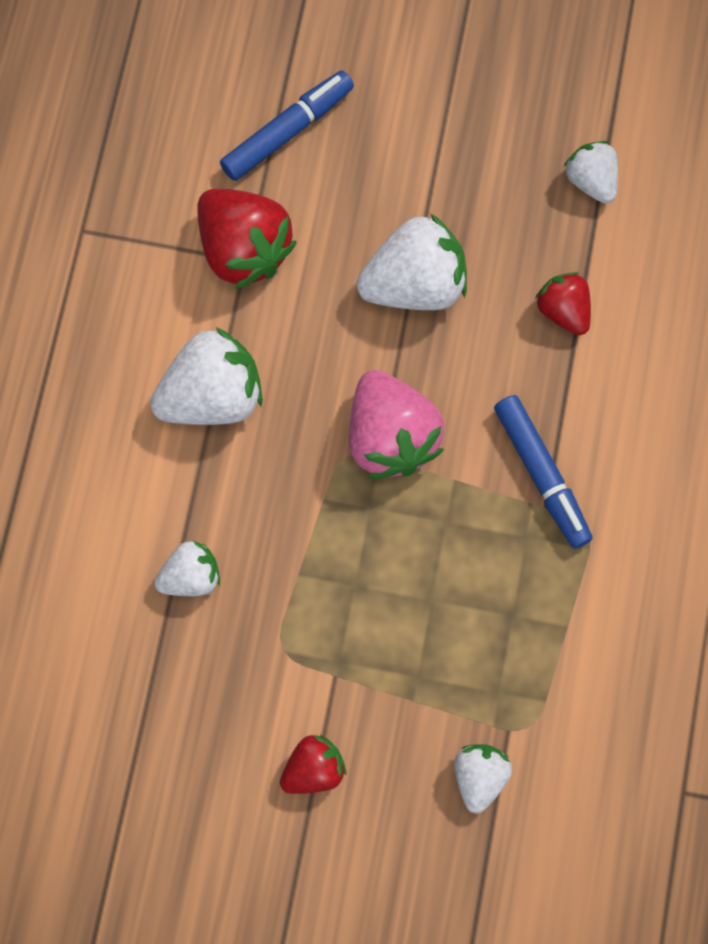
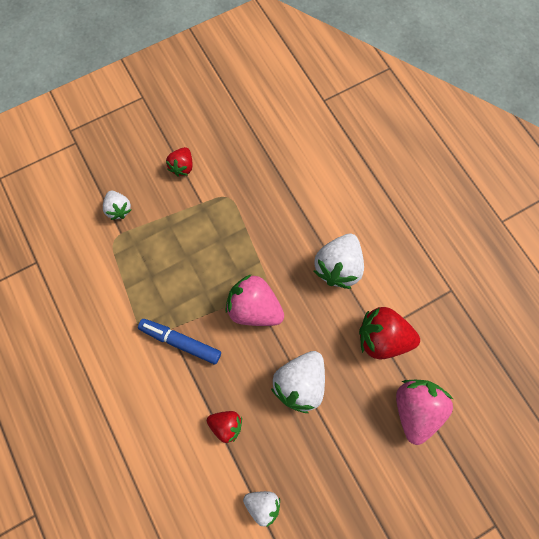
camera: 140 degrees right, 0 degrees up
white strawberry [154,540,220,596] -> none
blue marker [220,71,354,181] -> pink strawberry [396,380,453,445]

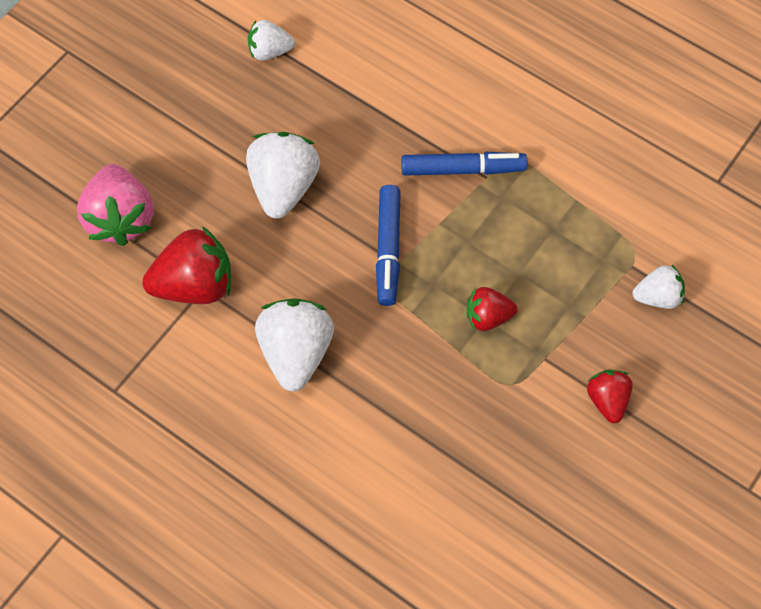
camera: 155 degrees right, 10 degrees down
white strawberry [103,191,131,220] -> white strawberry turned 135 degrees clockwise [633,265,685,309]
red strawberry [207,411,242,443] -> red strawberry moved to [467,287,518,331]
pink strawberry [225,275,284,326] -> blue marker [376,185,401,306]

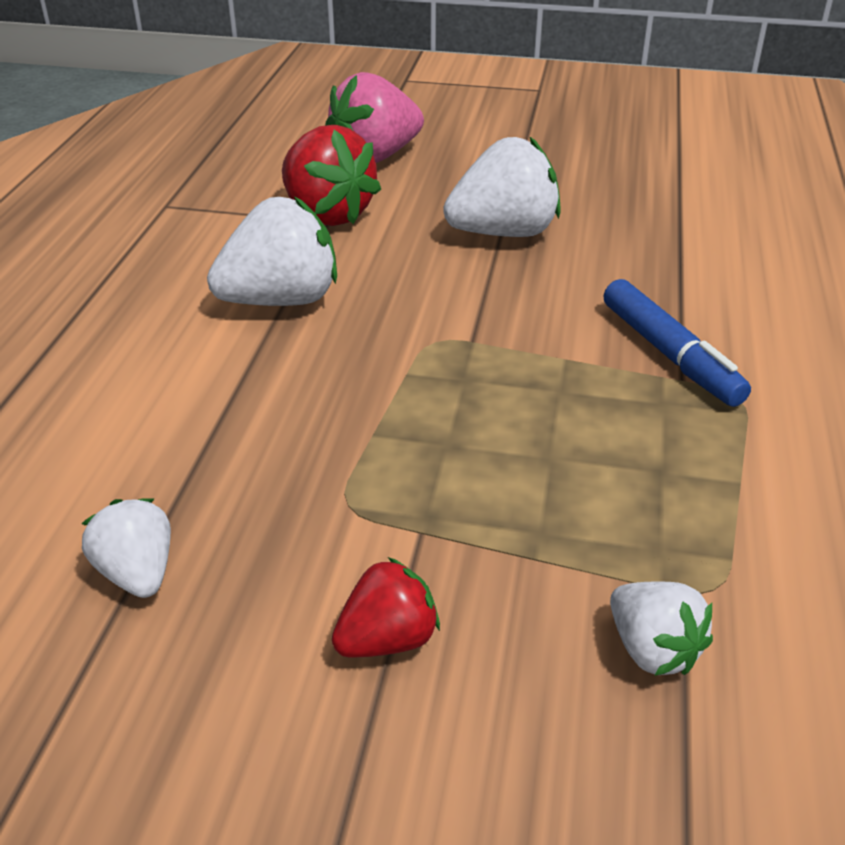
camera: 65 degrees right, 25 degrees down
white strawberry [248,20,295,61] -> white strawberry moved to [82,498,171,598]
blue marker [376,185,401,306] -> none
red strawberry [467,287,518,331] -> none

